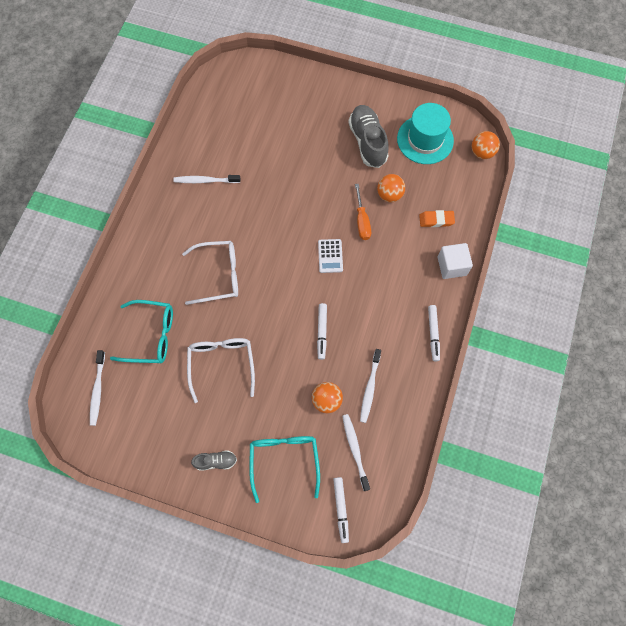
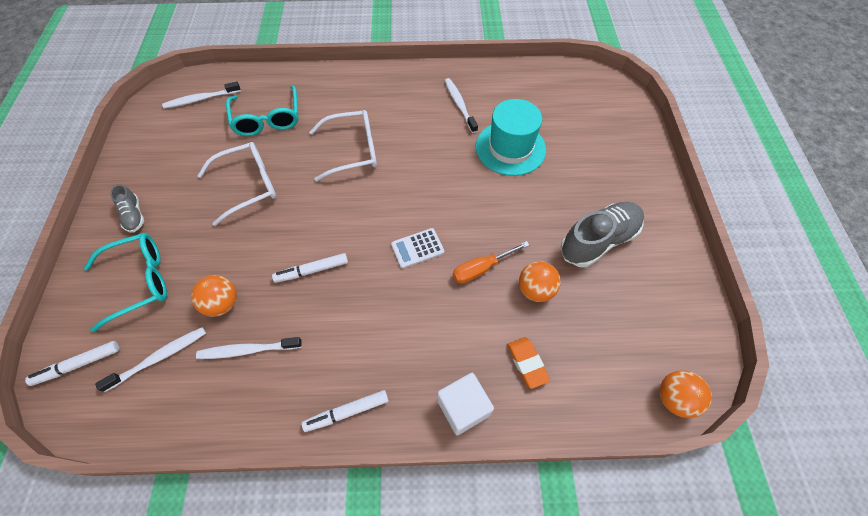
camera: 70 degrees right, 10 degrees down
white glasses [182,241,238,305] -> white glasses turned 75 degrees counterclockwise [309,110,377,181]
turquoise hat [397,103,454,164] -> turquoise hat moved to [476,99,546,176]

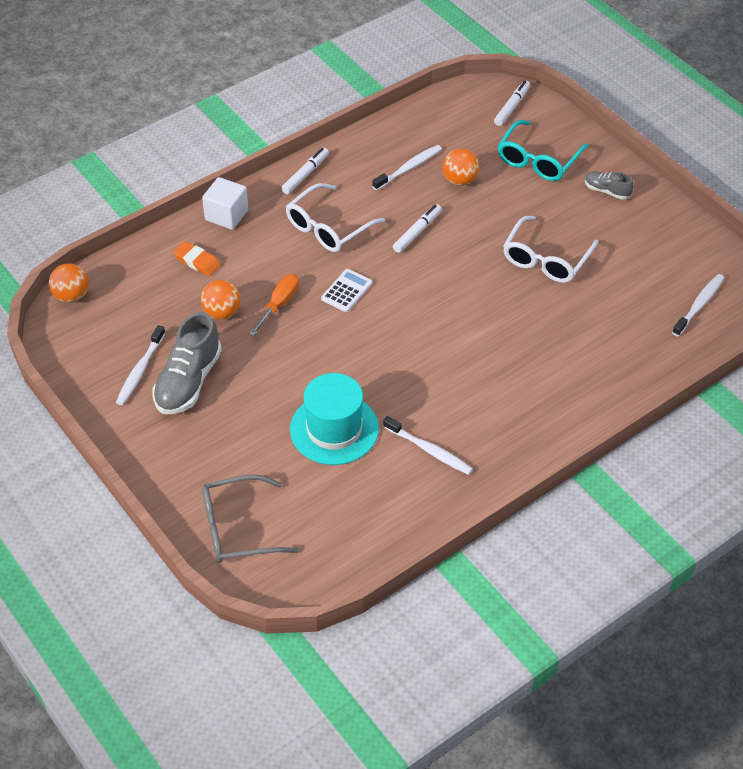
camera: 145 degrees right, 10 degrees down
white toothbrush [95,327,206,392] -> white toothbrush moved to [116,325,165,405]
turquoise glasses [226,86,299,136] -> none
white glasses [309,110,377,181] -> white glasses moved to [286,183,385,252]
none -> grey glasses [202,474,298,563]

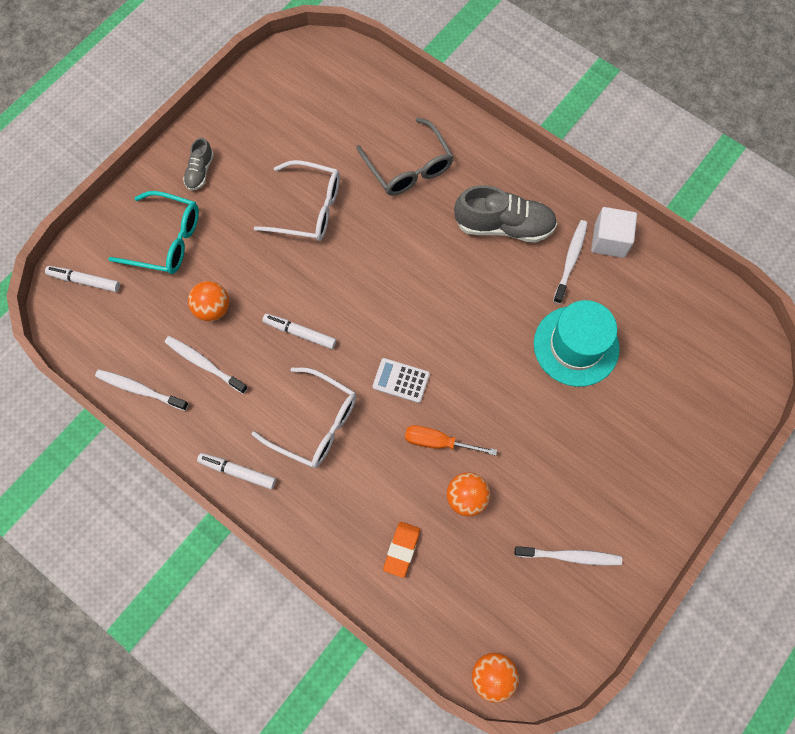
camera: 105 degrees left, 20 degrees up
grey shoe [152,312,222,414] -> grey shoe moved to [454,185,557,243]
white cube [202,177,248,230] -> white cube moved to [591,207,637,258]
grey glasses [202,474,298,563] -> grey glasses moved to [356,117,454,196]
white toothbrush [672,274,724,336] -> white toothbrush moved to [95,369,189,411]

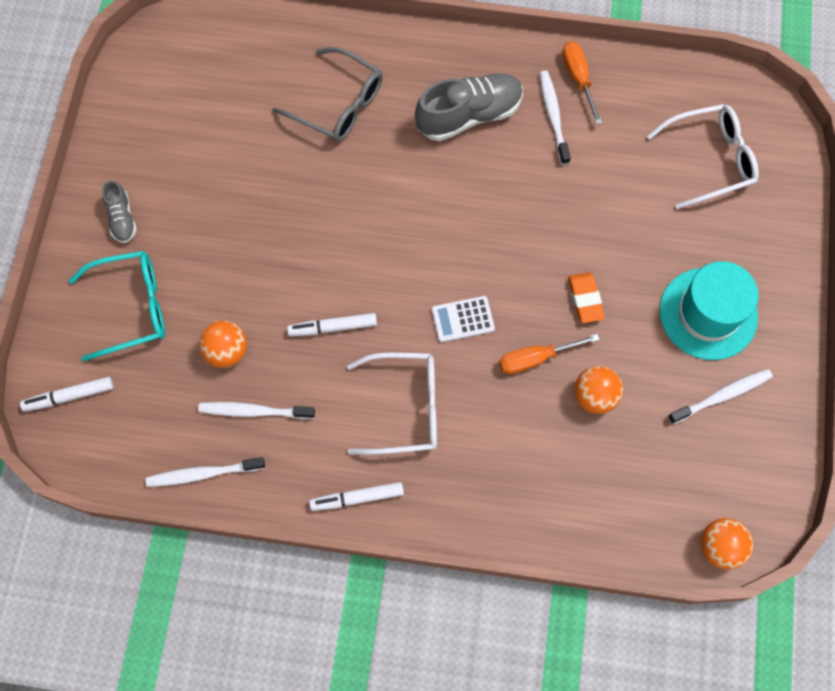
camera: 30 degrees left, 0 degrees up
white glasses [254,160,340,241] -> white glasses moved to [647,104,759,209]
orange eraser [383,522,420,578] -> orange eraser moved to [568,272,605,323]
turquoise hat [534,300,620,387] -> turquoise hat moved to [660,261,759,360]
white cube [591,207,637,258] -> orange screwdriver [562,41,602,125]

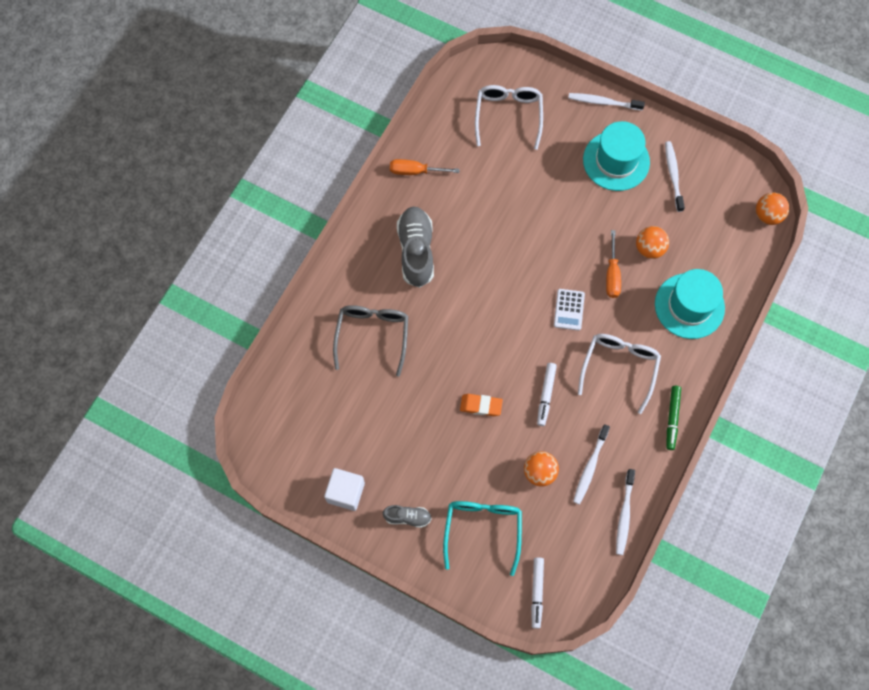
camera: 70 degrees left, 0 degrees up
grey glasses [272,47,383,142] -> grey glasses turned 45 degrees counterclockwise [333,305,408,377]
white marker [309,482,404,511] -> green marker [666,386,681,450]
white toothbrush [540,71,571,165] -> white toothbrush moved to [568,93,645,110]
orange eraser [568,272,605,323] -> orange eraser moved to [460,394,503,416]
none -> white cube [324,468,365,511]
none -> turquoise hat [655,269,725,339]

